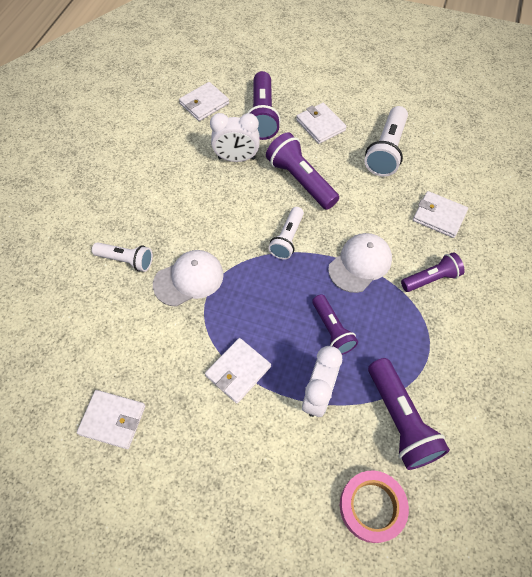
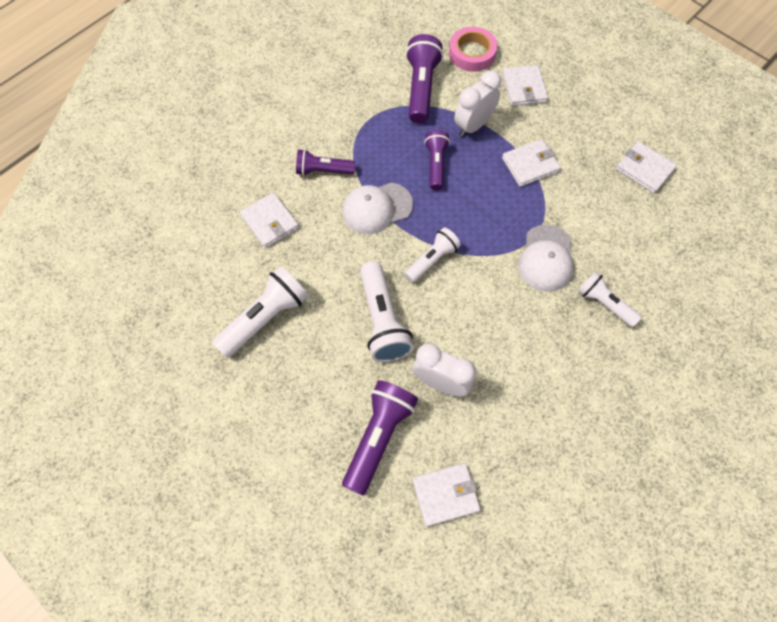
camera: 155 degrees left, 5 degrees up
white cap [153,250,224,307] -> white cap turned 75 degrees counterclockwise [518,224,574,292]
purple flashlight [266,132,339,210] -> white flashlight [360,261,414,362]
white wallet [296,103,347,144] -> white wallet moved to [502,65,548,106]

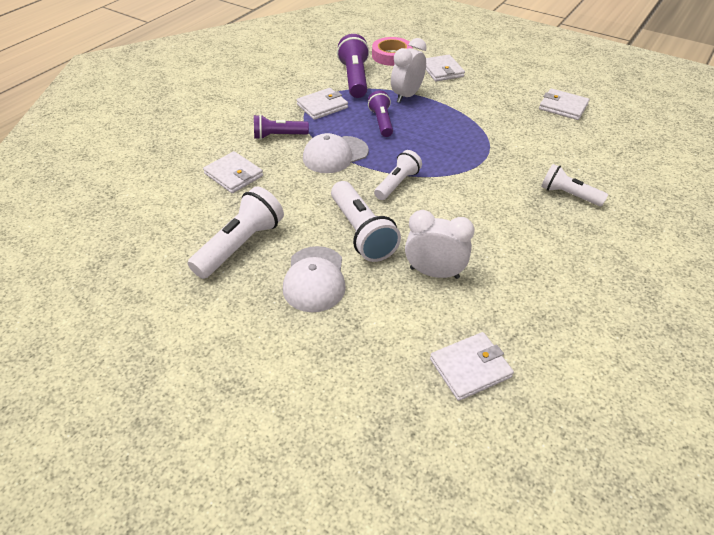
camera: 10 degrees left, 20 degrees down
purple flashlight [342,380,418,496] -> none
white wallet [502,139,561,187] -> white wallet moved to [297,88,348,120]
white cap [518,224,574,292] -> white cap moved to [283,246,346,312]

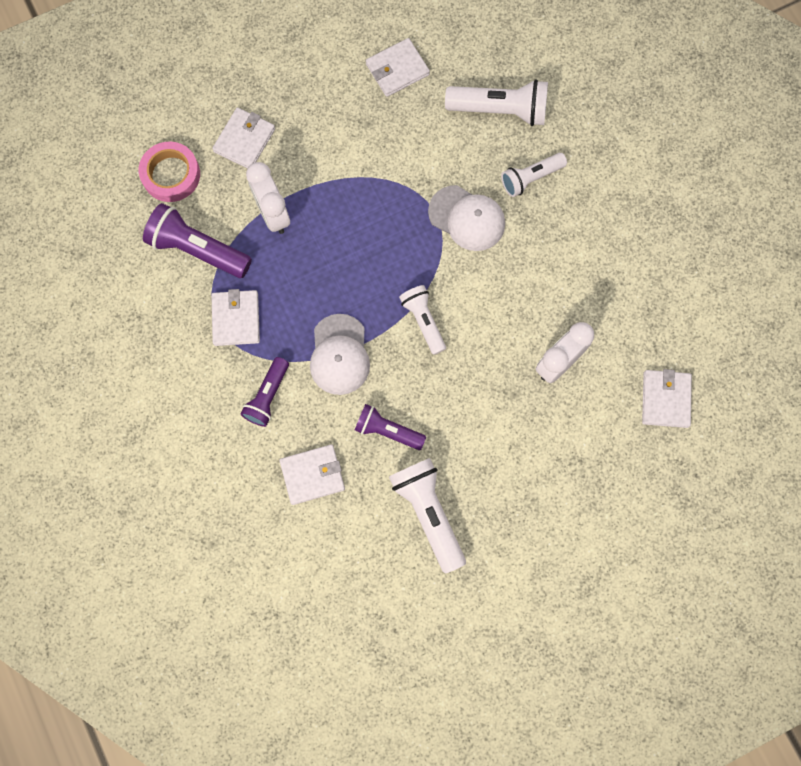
camera: 60 degrees left, 30 degrees up
white cap [283,246,346,312] -> white cap moved to [428,185,505,251]
white flashlight [331,181,401,262] -> white flashlight moved to [445,79,548,126]
purple flashlight [368,91,393,137] -> purple flashlight moved to [355,404,426,450]
white wallet [426,55,465,82] -> white wallet turned 75 degrees counterclockwise [212,108,275,169]

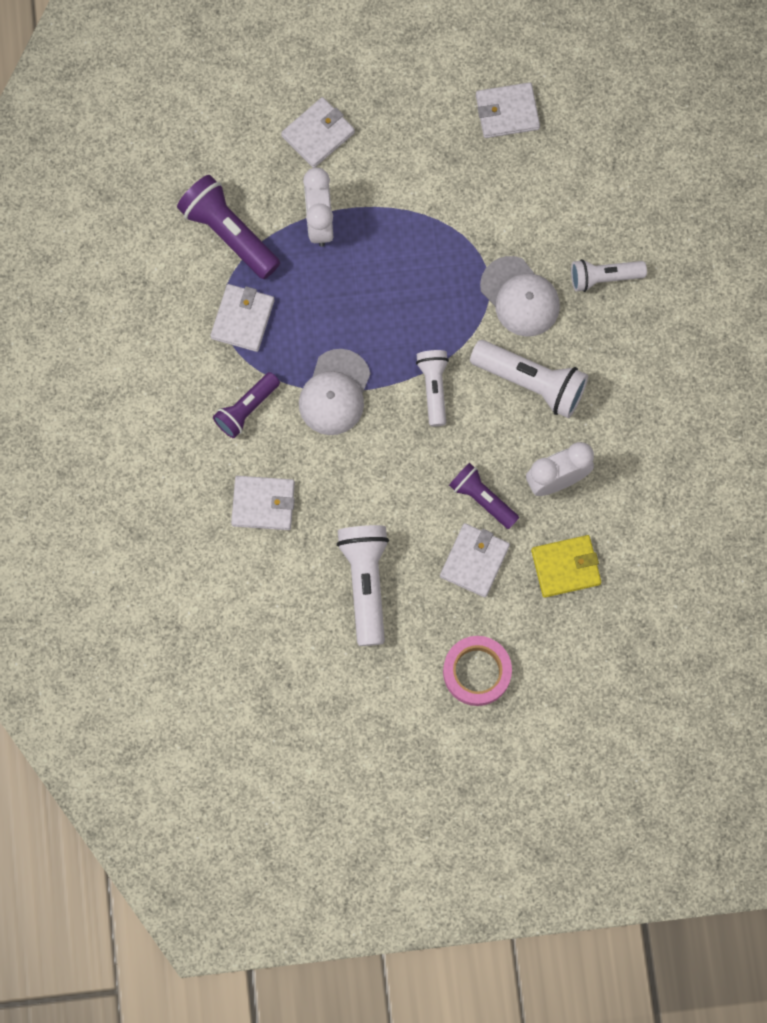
camera: 20 degrees right, 0 degrees up
pink tape [139,142,200,202] -> pink tape moved to [443,636,512,706]
purple flashlight [355,404,426,450] -> purple flashlight moved to [449,463,519,529]
white flashlight [445,79,548,126] -> white flashlight moved to [470,340,588,418]
white wallet [642,369,692,428] -> white wallet moved to [440,523,510,597]
none -> yellow wallet [531,535,601,597]

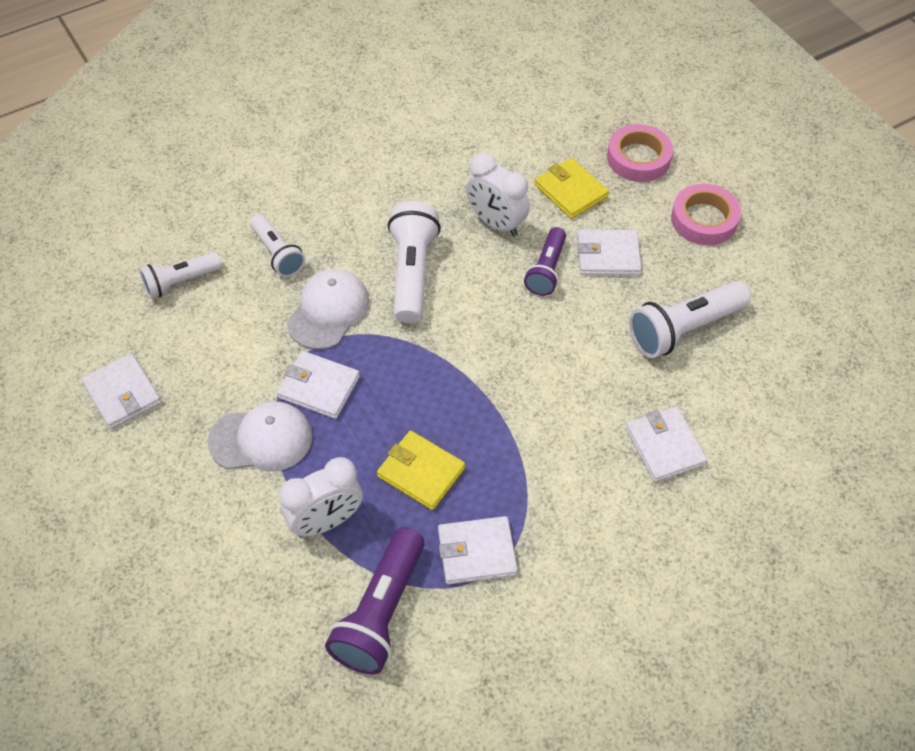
camera: 115 degrees left, 20 degrees down
purple flashlight [213,372,280,438] -> none
white wallet [281,97,355,168] -> white wallet moved to [277,351,360,419]
white cap [299,349,371,435] -> white cap moved to [208,402,312,471]
white flashlight [416,350,449,427] -> white flashlight moved to [139,252,222,299]
none -> yellow wallet [377,431,465,510]
none -> pink tape [607,124,673,182]

